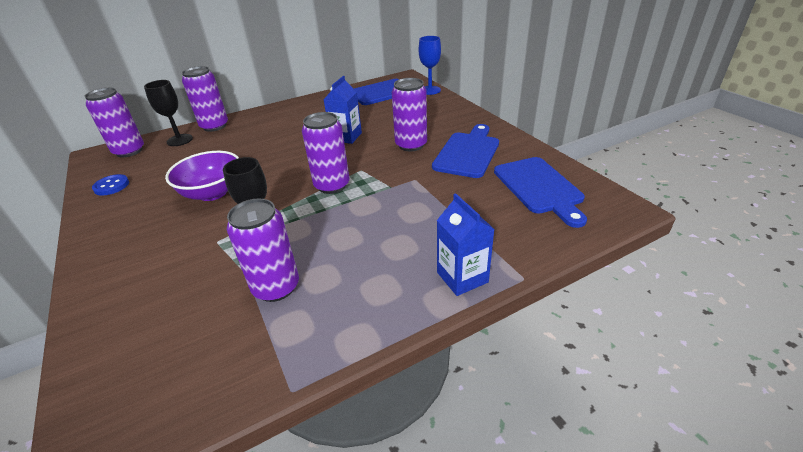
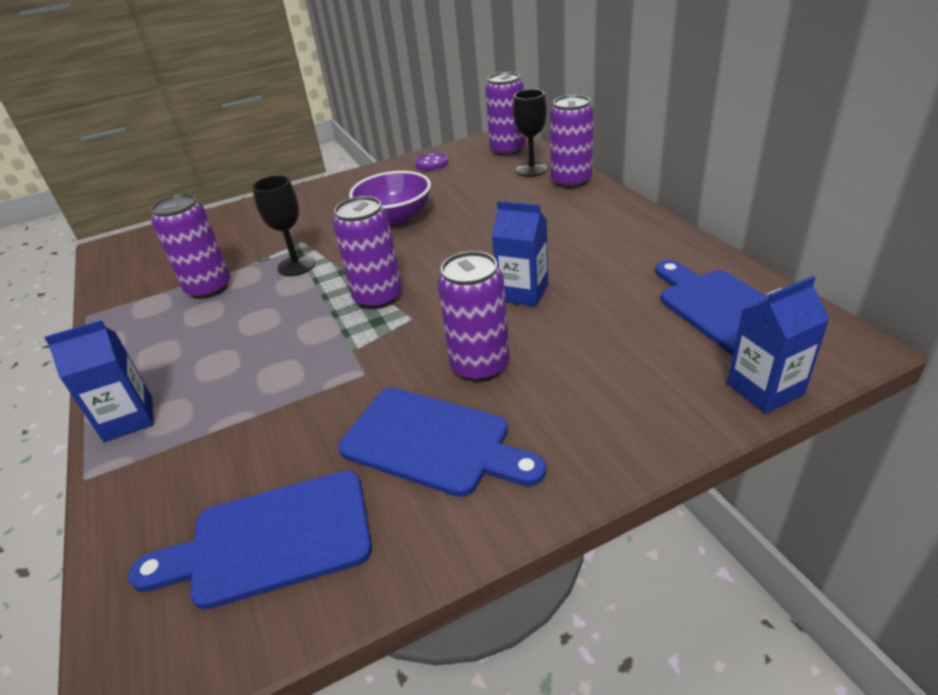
camera: 95 degrees right, 0 degrees up
blue button [92,174,129,196] -> purple button [415,153,449,171]
blue goblet [419,36,441,95] -> blue carton [727,276,829,414]

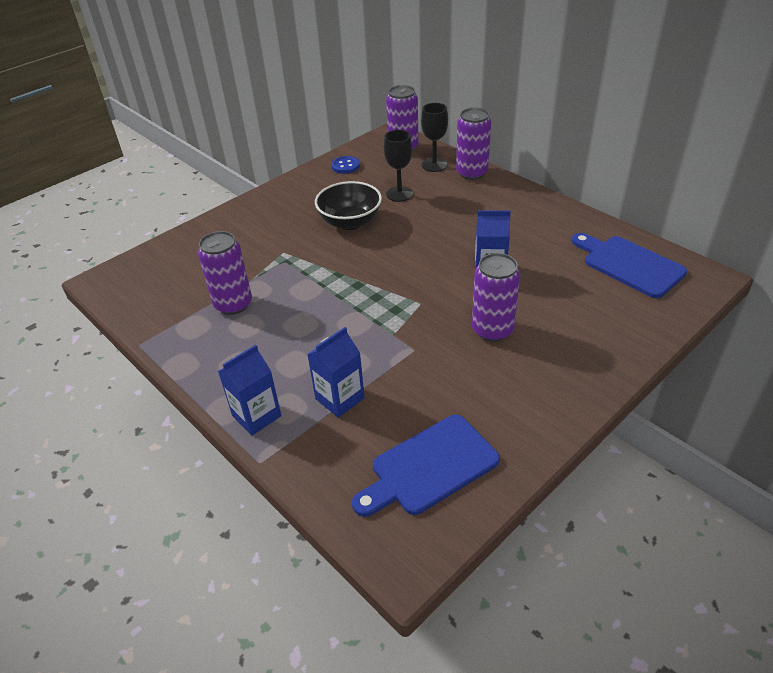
camera: 20 degrees left, 5 degrees up
black goblet [252,175,316,276] -> black goblet moved to [384,130,413,202]
purple can [333,196,402,309] -> none
blue cutting board [338,388,546,497] -> none
purple bowl [349,171,431,227] -> black bowl [315,181,382,230]
purple button [415,153,449,171] -> blue button [331,156,360,174]
blue carton [727,276,829,414] -> blue carton moved to [307,327,365,418]

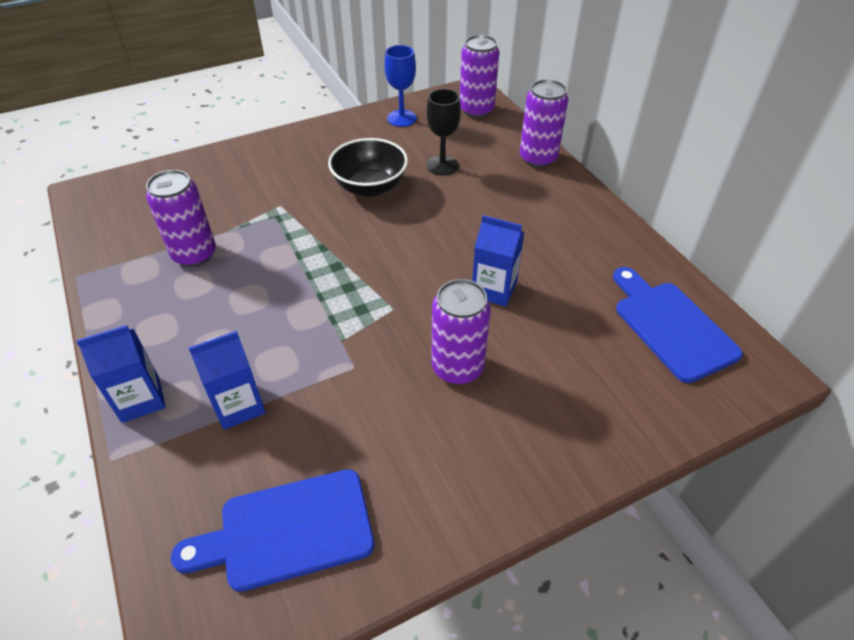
camera: 15 degrees right, 5 degrees up
blue button [331,156,360,174] -> blue goblet [384,45,417,127]
black goblet [421,103,448,172] -> none

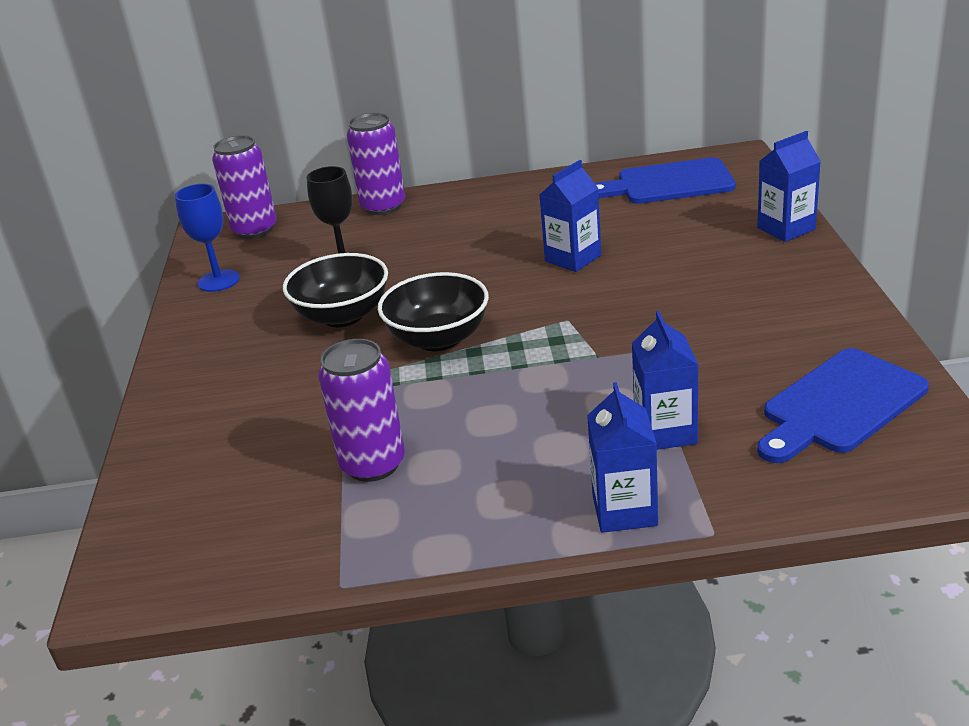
camera: 65 degrees left, 15 degrees down
blue cutting board [171,469,374,592] -> blue cutting board turned 45 degrees clockwise [757,348,929,463]
purple can [431,279,491,385] -> none
none -> black bowl [378,272,489,351]
none -> blue carton [757,131,821,242]

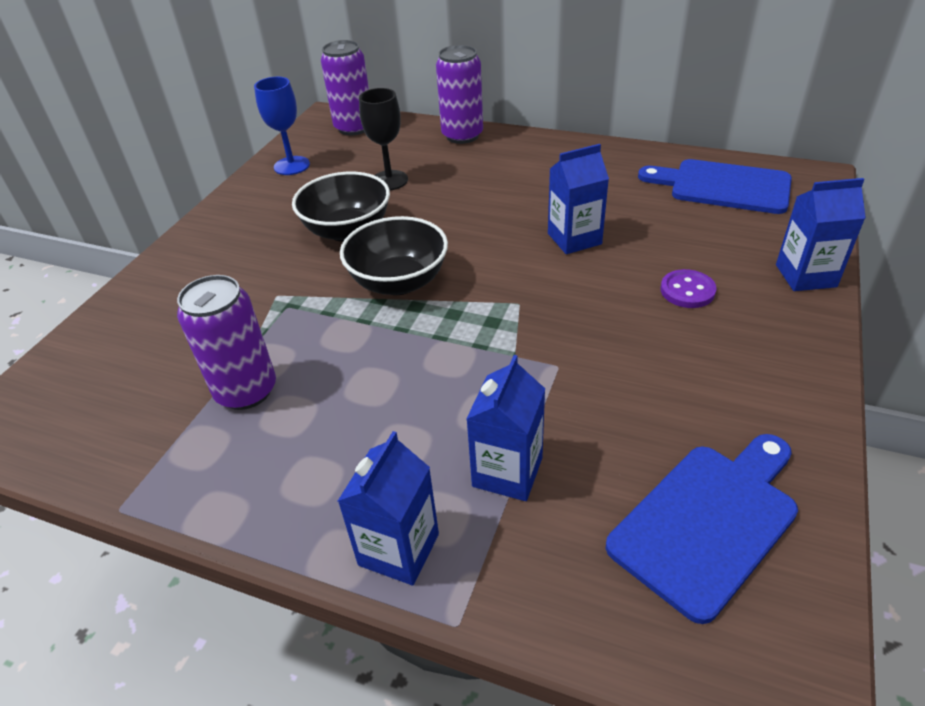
camera: 25 degrees right, 10 degrees up
blue cutting board [757,348,929,463] -> blue cutting board turned 150 degrees clockwise [606,434,798,624]
none -> purple button [661,269,716,308]

